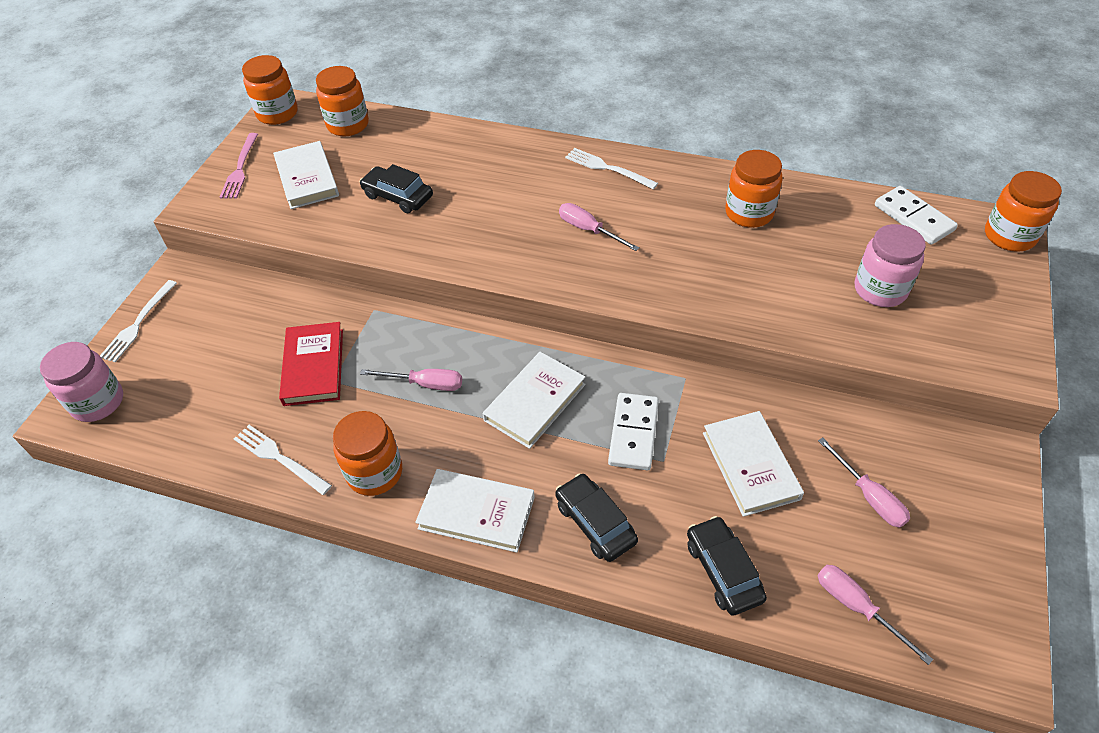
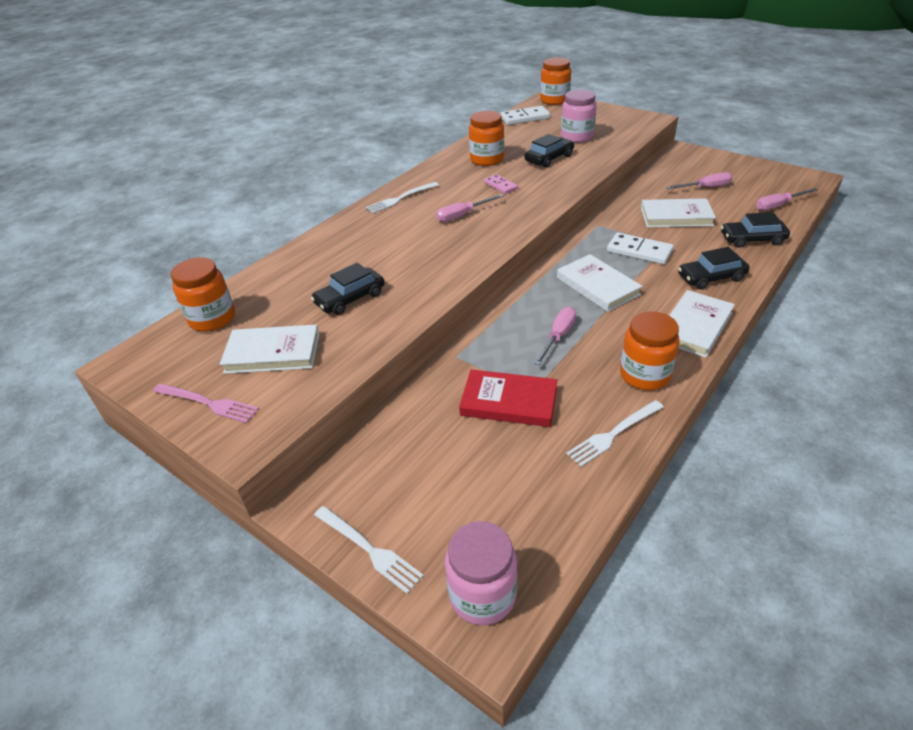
camera: 70 degrees left, 10 degrees down
orange jar [242,55,298,125] -> none
none -> pink domino [484,174,518,194]
none -> black car [524,134,574,168]

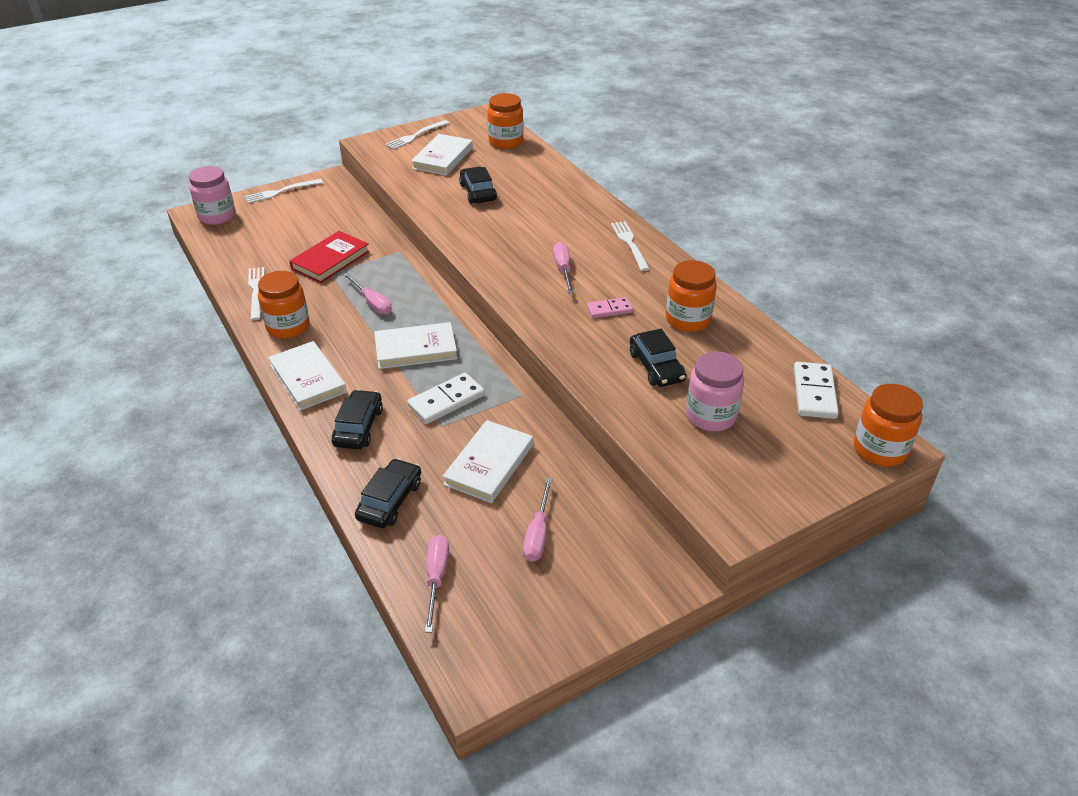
camera: 110 degrees right, 0 degrees up
pink fork [153,384,259,423] -> white fork [385,120,449,150]

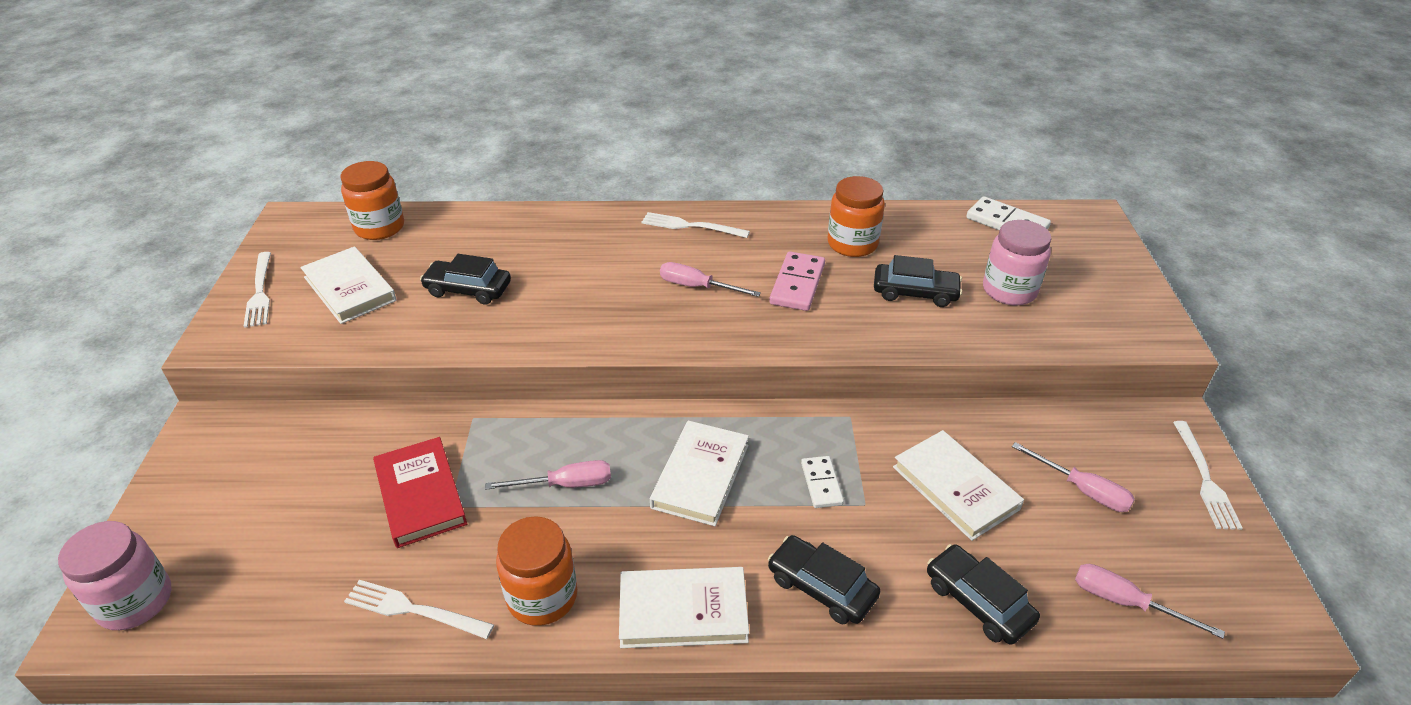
camera: 60 degrees left, 0 degrees up
white fork [244,179,323,203] -> white fork moved to [1173,421,1243,530]
white domino [407,373,485,424] -> white domino [801,456,844,508], size x0.64
pink domino [587,297,633,318] -> pink domino [769,251,825,311], size x1.57
orange jar [854,384,923,467] -> none

